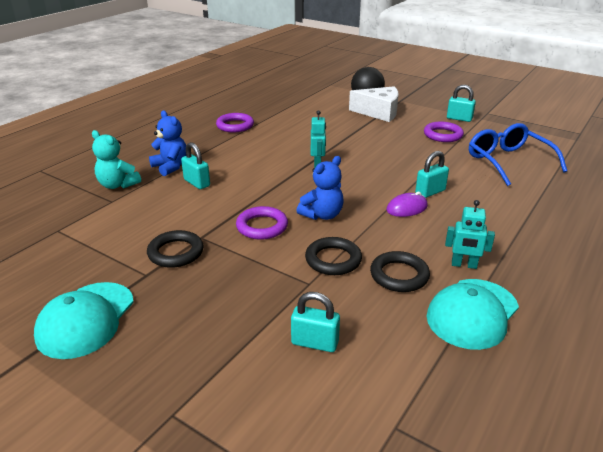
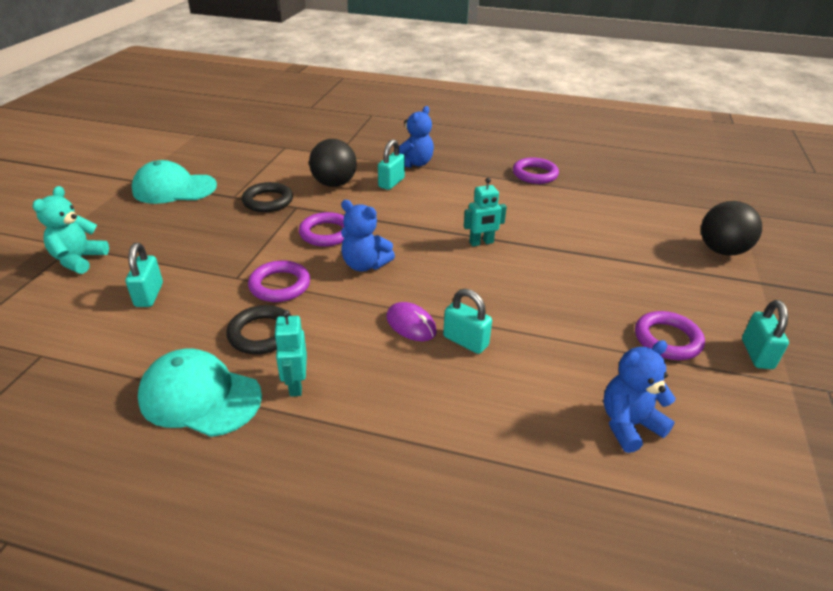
camera: 70 degrees right, 5 degrees up
turquoise teddy bear [92,130,141,189] -> turquoise teddy bear moved to [32,186,109,274]
black ring [305,237,362,275] -> purple ring [248,260,310,302]
white cheese [349,86,399,122] -> none
blue glasses [469,123,567,186] -> blue teddy bear [603,340,676,453]
none -> black ball [309,139,357,187]

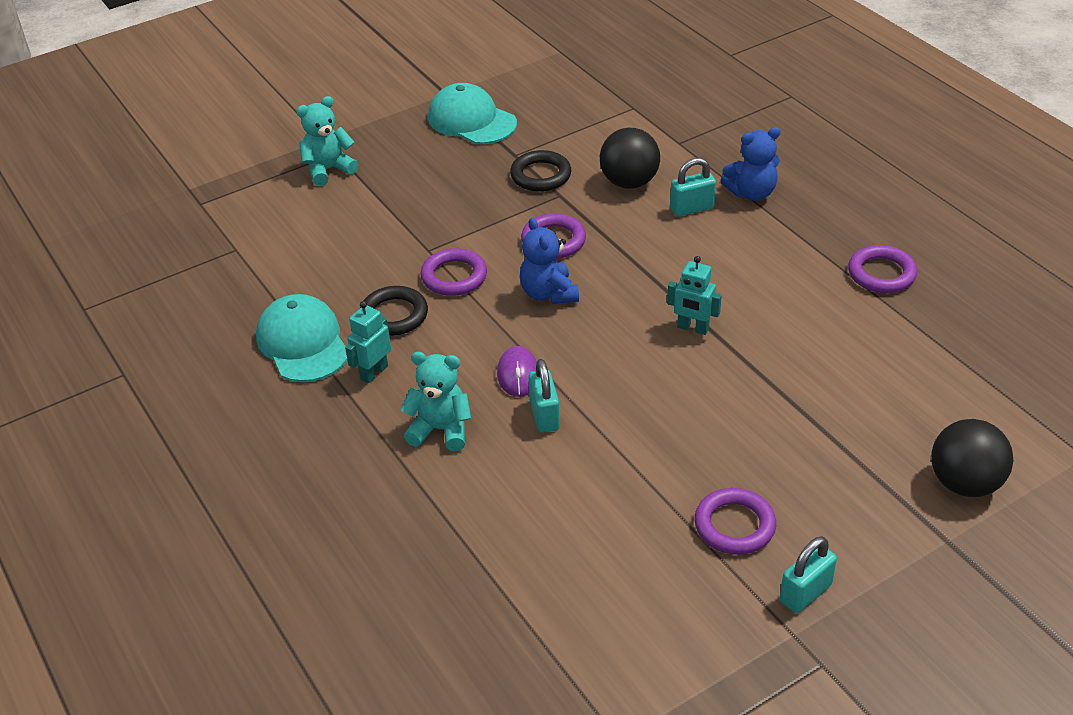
camera: 45 degrees right, 5 degrees up
turquoise padlock [125,243,163,307] -> none
blue teddy bear [603,340,676,453] -> none
none -> turquoise teddy bear [401,352,472,451]

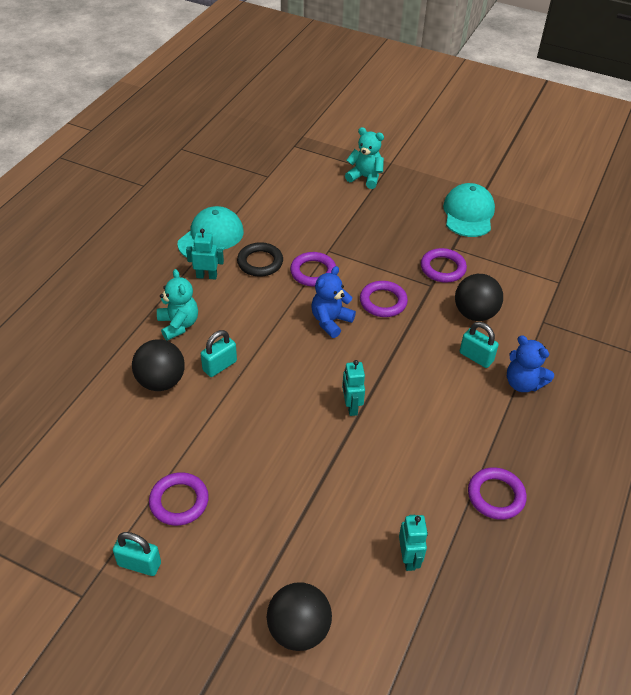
camera: 55 degrees right, 5 degrees up
purple mouse [497,346,537,397] -> none
black ring [510,150,571,192] -> purple ring [421,248,467,282]
none -> black ball [132,339,185,391]
none -> turquoise robot [399,515,428,571]

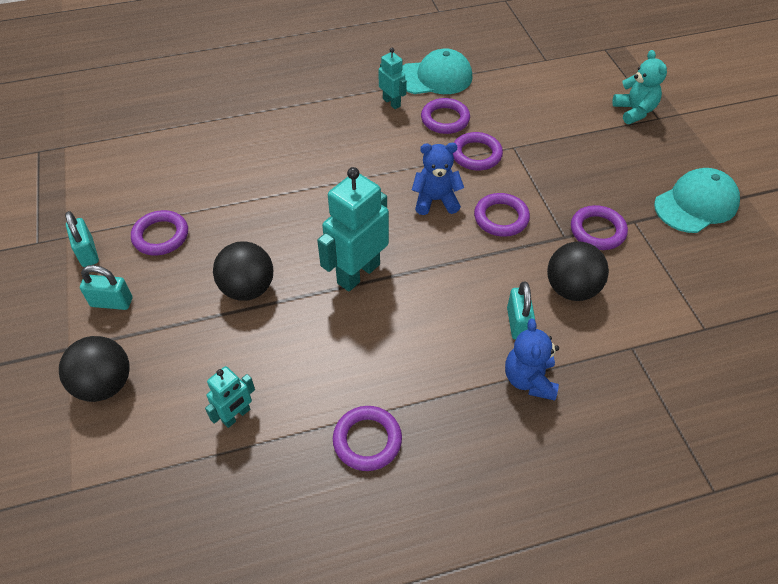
camera: 50 degrees right, 5 degrees up
black ball [132,339,185,391] -> black ball moved to [213,241,273,301]
turquoise teddy bear [157,269,198,341] -> none
turquoise padlock [201,330,237,377] -> turquoise padlock moved to [80,265,132,310]
black ring [237,242,283,277] -> purple ring [421,98,470,134]
turquoise robot [342,360,365,416] -> turquoise robot [317,167,389,292], size x1.86

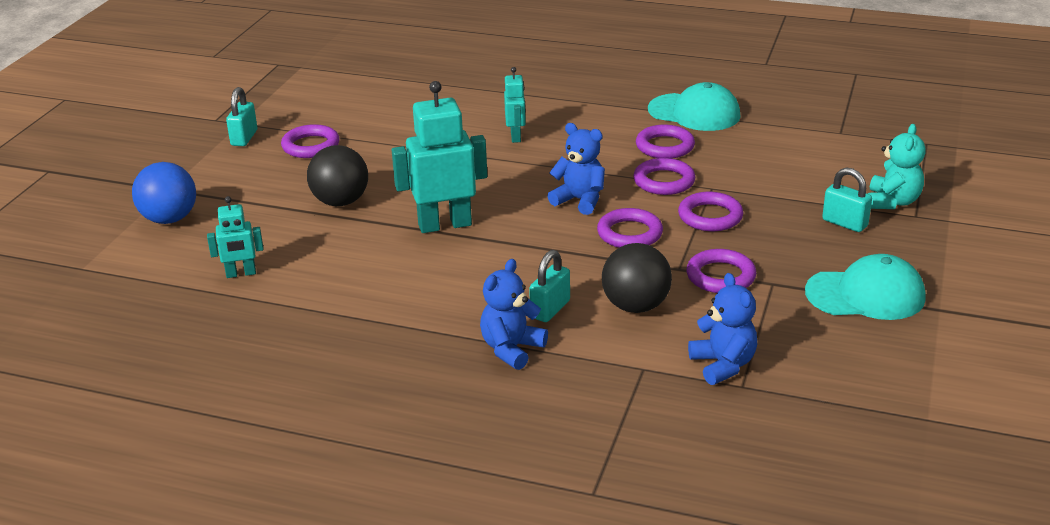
camera: 35 degrees right, 20 degrees down
black ball [59,336,130,402] -> blue ball [132,162,196,224]
turquoise padlock [80,265,132,310] -> turquoise padlock moved to [822,168,872,232]
purple ring [333,406,402,471] -> purple ring moved to [678,192,743,231]
turquoise robot [378,48,407,109] -> turquoise robot moved to [504,67,526,143]
none -> blue teddy bear [688,273,757,385]

